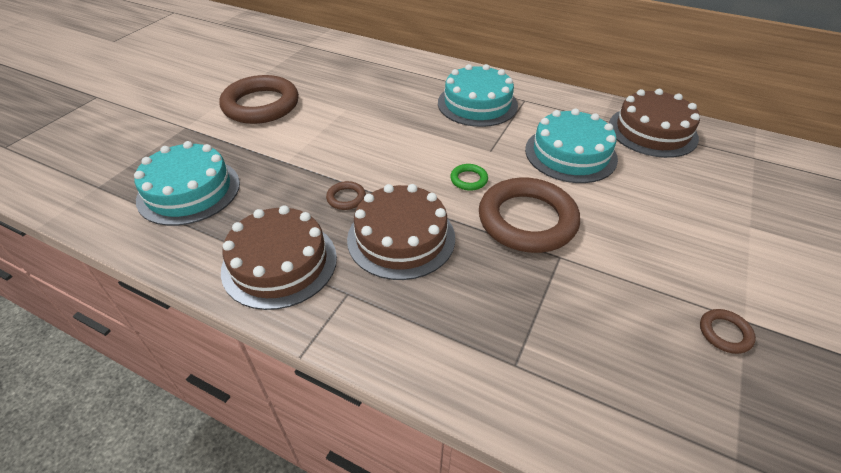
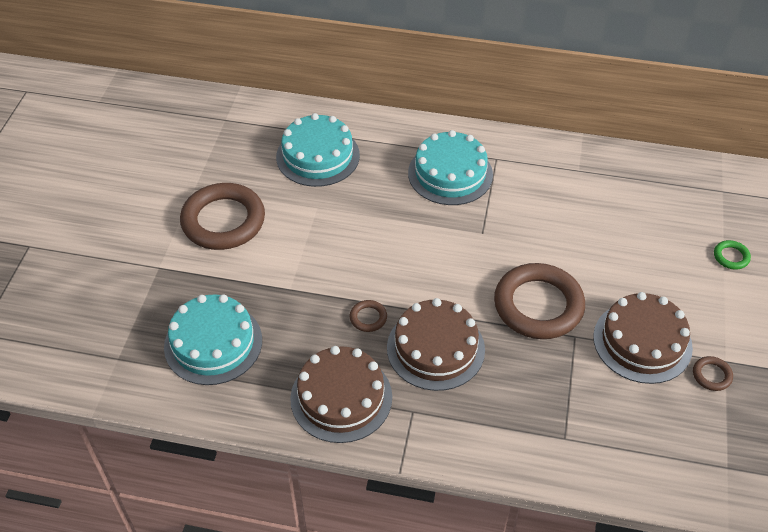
camera: 15 degrees left, 5 degrees up
green ring [450,164,488,191] -> green ring moved to [714,240,751,270]
turquoise cake [525,108,618,183] -> turquoise cake moved to [276,113,360,187]
brown cake [609,89,700,158] -> brown cake moved to [593,292,693,384]

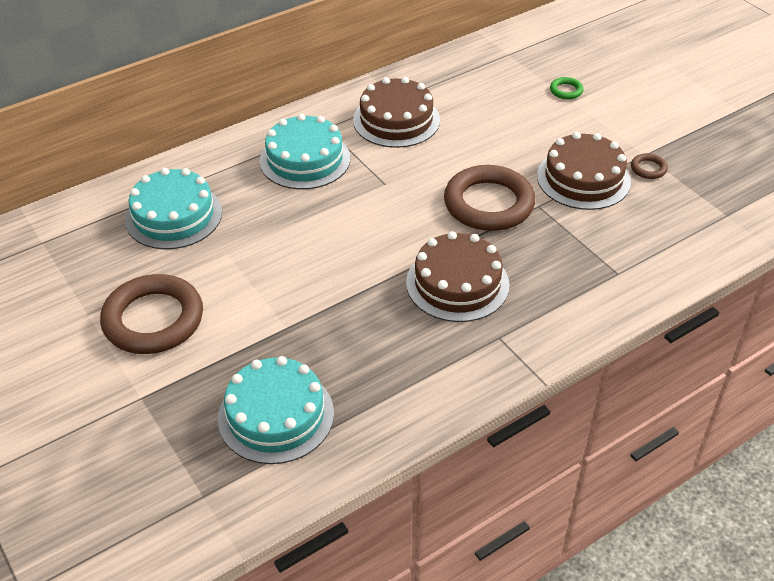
camera: 45 degrees left, 5 degrees down
brown cake [290,346,392,443] -> brown cake moved to [353,77,440,148]
brown ring [350,300,387,332] -> none

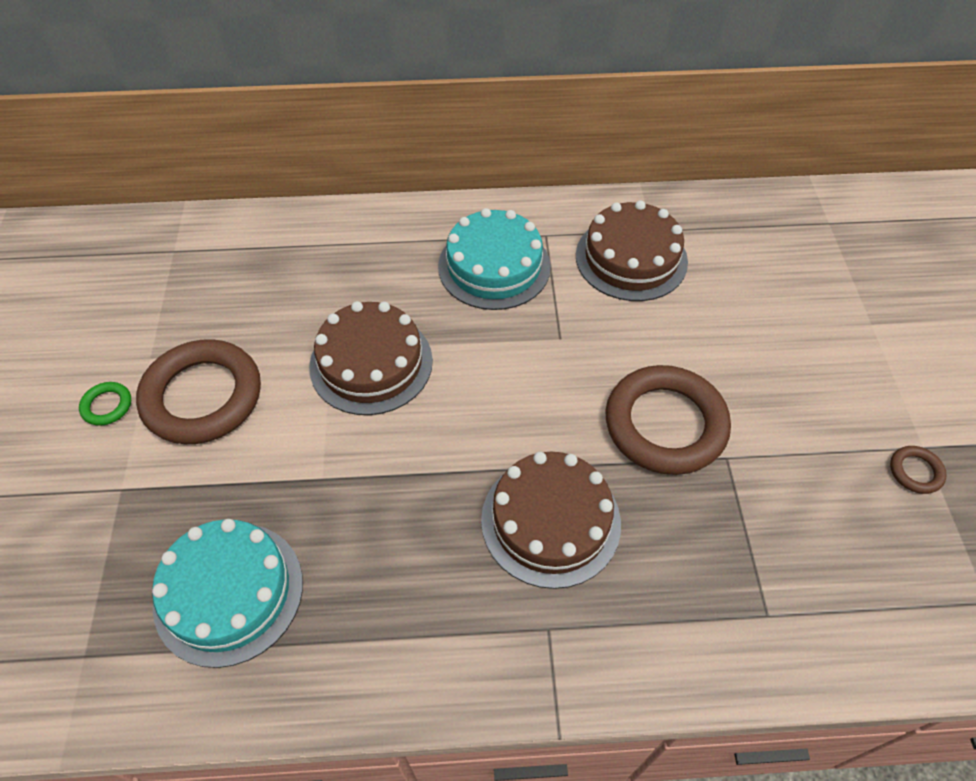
camera: 30 degrees right, 10 degrees up
turquoise cake [125,168,222,249] -> none
brown cake [537,132,631,210] -> brown cake moved to [309,301,433,415]
green ring [550,77,583,99] -> green ring moved to [79,382,131,426]

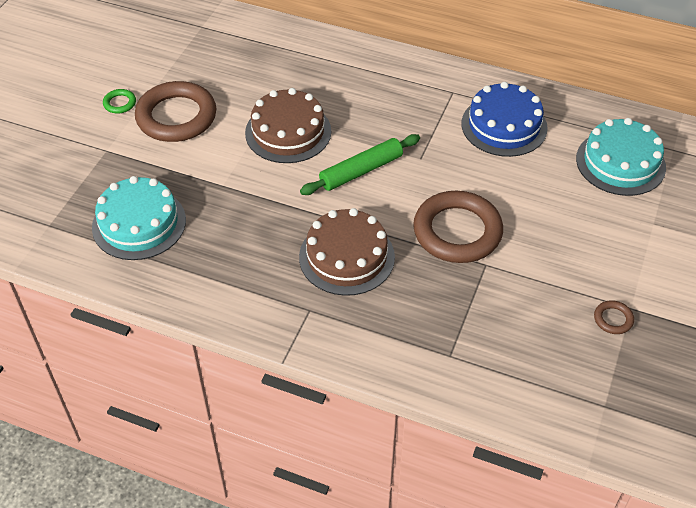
camera: 25 degrees right, 5 degrees down
turquoise cake [438,208,551,310] -> turquoise cake moved to [576,118,666,196]
brown cake [576,200,688,301] -> blue cake [461,82,548,157]
none -> green rolling pin [300,134,420,195]

